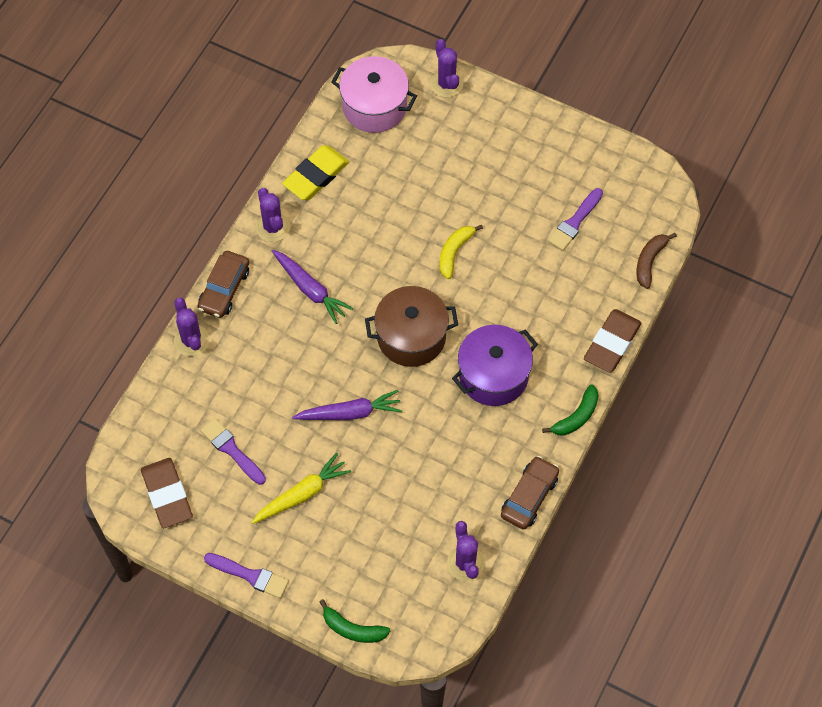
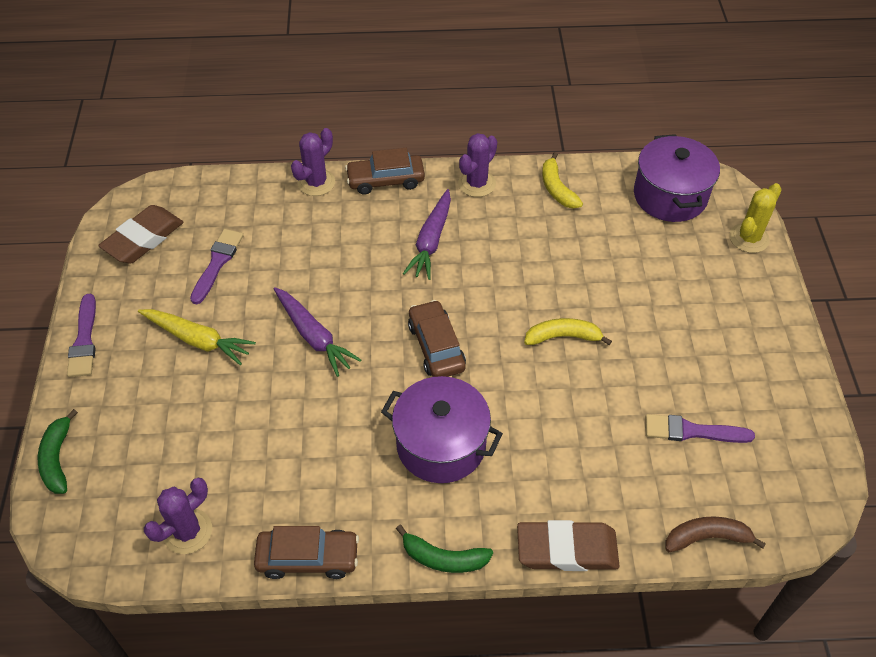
camera: 60 degrees right, 10 degrees down
yellow eraser [282,145,349,200] -> yellow banana [542,152,583,209]
pink pot [331,56,417,133] -> purple pot [634,134,720,222]
brown pot [365,286,458,367] -> brown car [408,300,466,377]
purple cactus [430,39,463,98] -> yellow cactus [729,183,782,253]

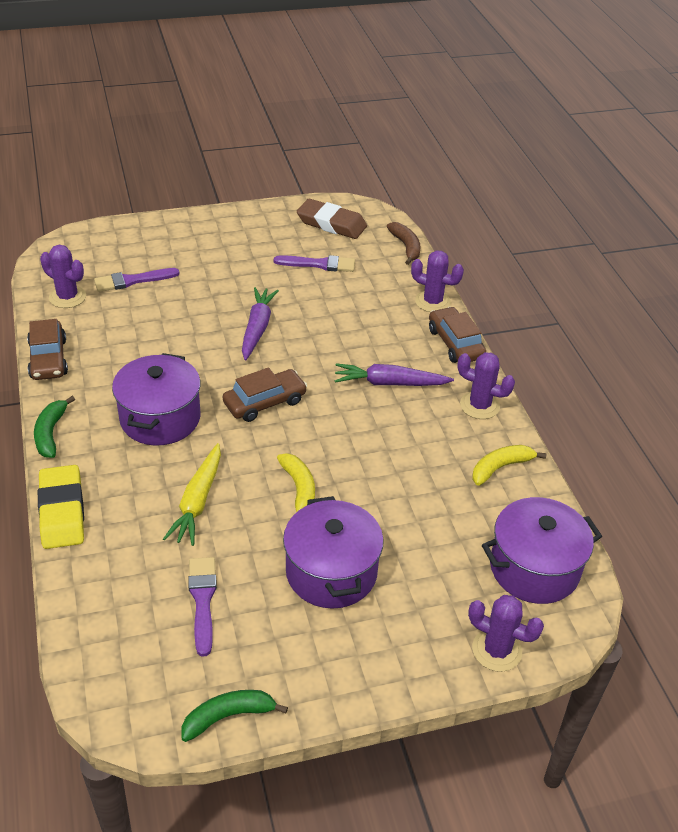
camera: 75 degrees right, 10 degrees down
green banana [38,409,78,494] -> green banana moved to [182,690,288,742]
purple brush [67,294,96,377] -> purple brush moved to [94,268,180,292]
yellow carrot [138,309,256,365] -> yellow carrot moved to [163,443,221,546]
purple carrot [274,287,361,377] -> purple carrot turned 150 degrees clockwise [242,287,279,361]
brown eraser [517,520,619,571] -> yellow eraser [38,465,84,549]
brown banana [665,517,766,552] -> brown banana moved to [387,222,421,265]
yellow cactus [729,183,782,253] -> purple cactus [468,595,544,672]
none -> purple pot [283,496,384,609]

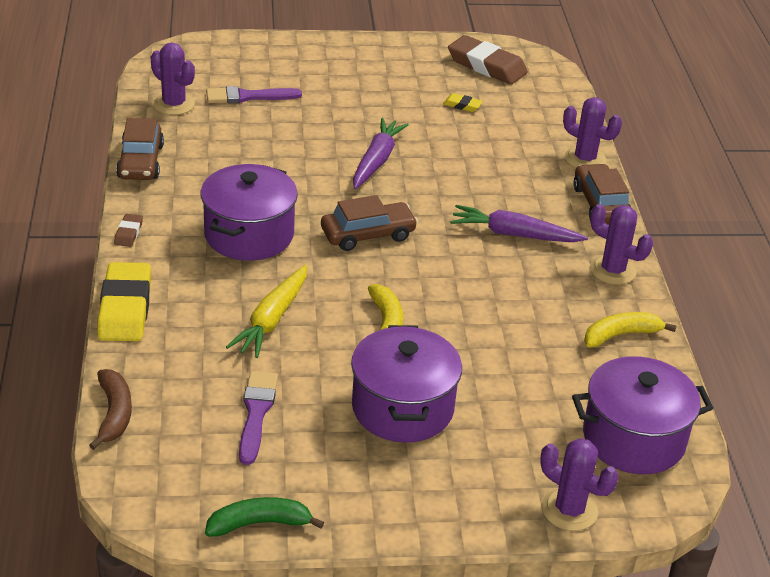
camera: 10 degrees right, 5 degrees down
green banana [34,396,75,458] -> brown eraser [114,214,143,247]
purple brush [274,255,355,272] -> yellow eraser [443,93,483,112]
brown banana [387,222,421,265] -> brown banana moved to [89,369,132,450]

